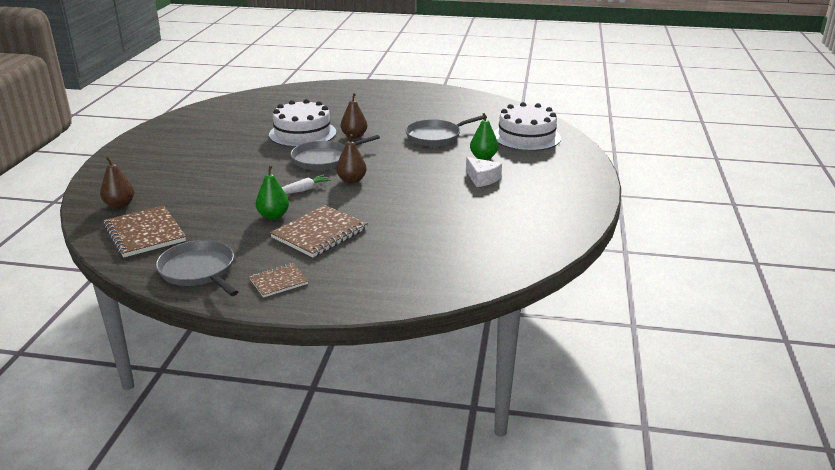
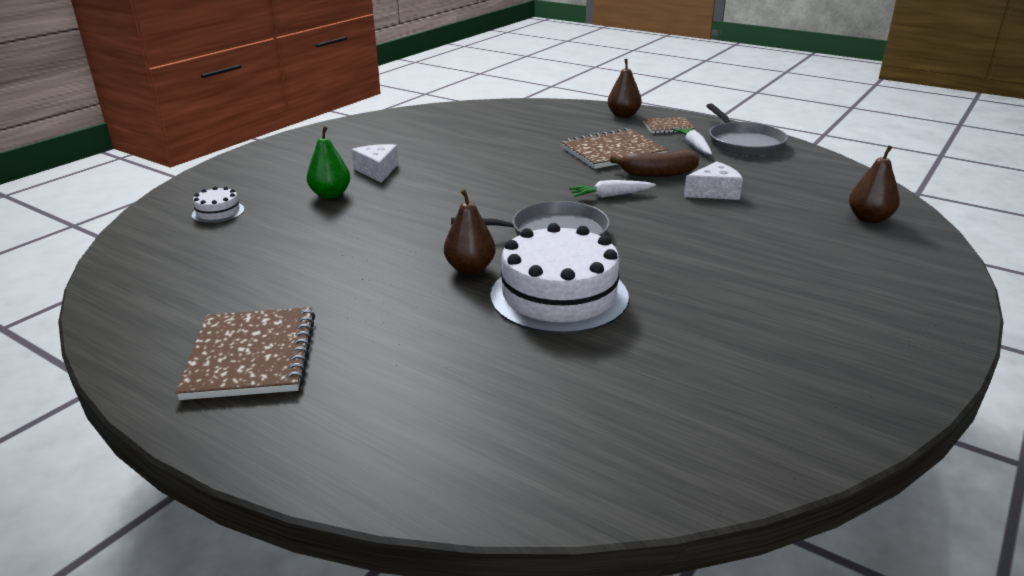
camera: 155 degrees left, 0 degrees up
brown notebook [103,205,186,258] -> brown notebook moved to [175,307,315,400]
green pear [256,166,289,220] -> brown banana [610,150,699,177]
brown pear [336,134,367,184] -> brown pear moved to [608,59,642,118]
grey pan [405,115,487,146] -> none
white cake [494,102,561,151] -> white cake [192,187,245,223], size x0.45
none -> white carrot [674,128,712,155]
none -> white cheese [684,161,743,200]

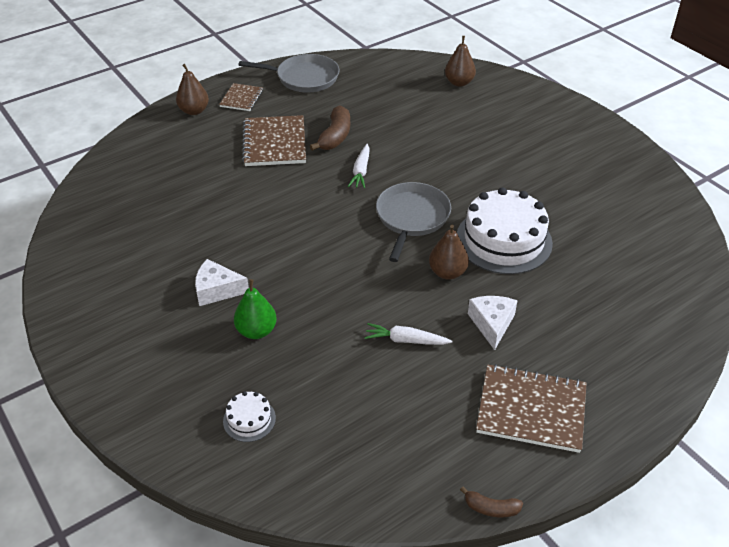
camera: 70 degrees left, 15 degrees up
white carrot [674,128,712,155] -> white carrot moved to [365,323,453,345]
white cheese [684,161,743,200] -> white cheese moved to [468,296,518,350]
none -> brown banana [460,487,523,517]

